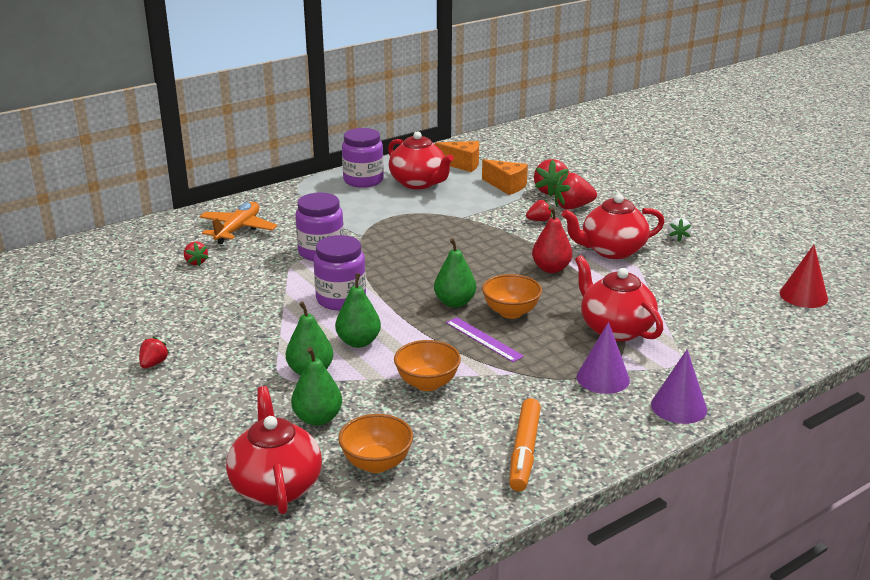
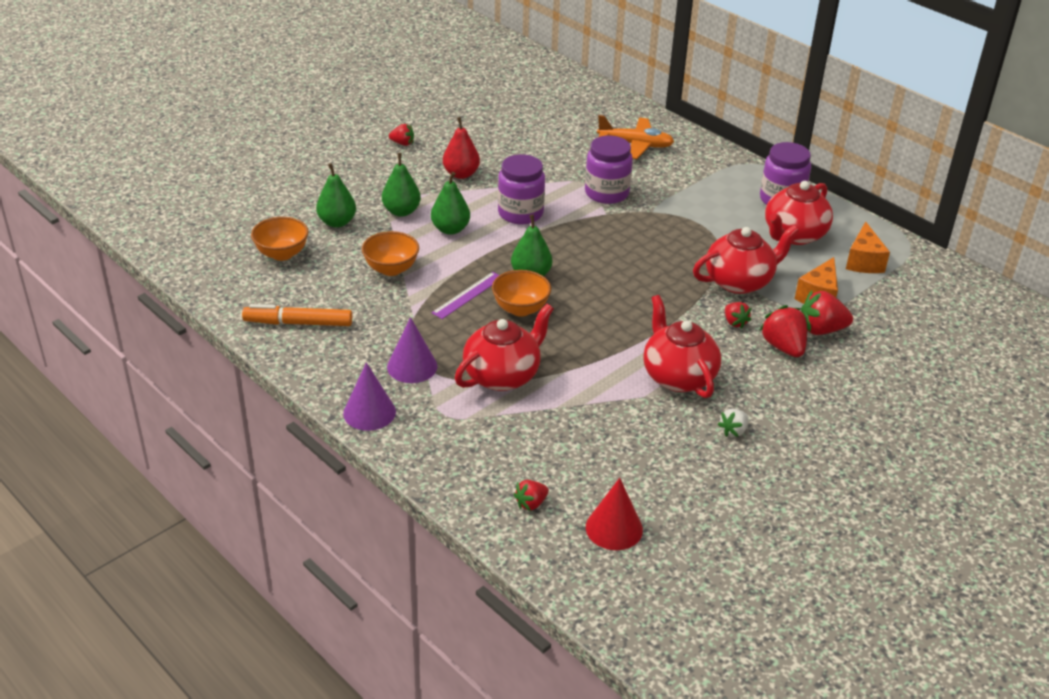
camera: 80 degrees right, 10 degrees up
red strawberry [184,241,209,266] -> red strawberry moved to [514,480,549,511]
red teapot [226,386,322,514] -> red teapot moved to [693,225,799,294]
red pear [532,207,573,273] -> red pear moved to [443,117,480,179]
white strawberry [668,218,691,242] -> white strawberry turned 45 degrees counterclockwise [718,409,749,437]

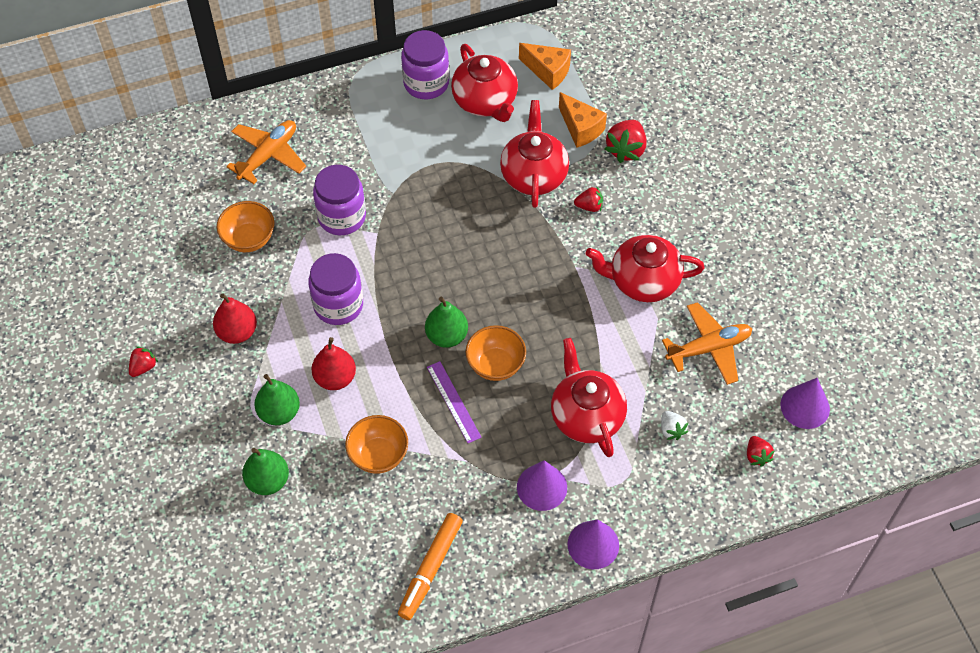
camera: 65 degrees left, 20 degrees up
orange bowl [251,217,309,261] -> orange bowl moved to [217,201,274,252]
green pear [431,172,470,235] -> red pear [311,337,356,390]
red cone [586,478,643,550] -> purple cone [781,378,830,429]
white strawberry [718,409,749,437] -> white strawberry moved to [661,411,688,440]
red strawberry [759,305,807,357] -> none
none -> orange plane [662,302,752,385]

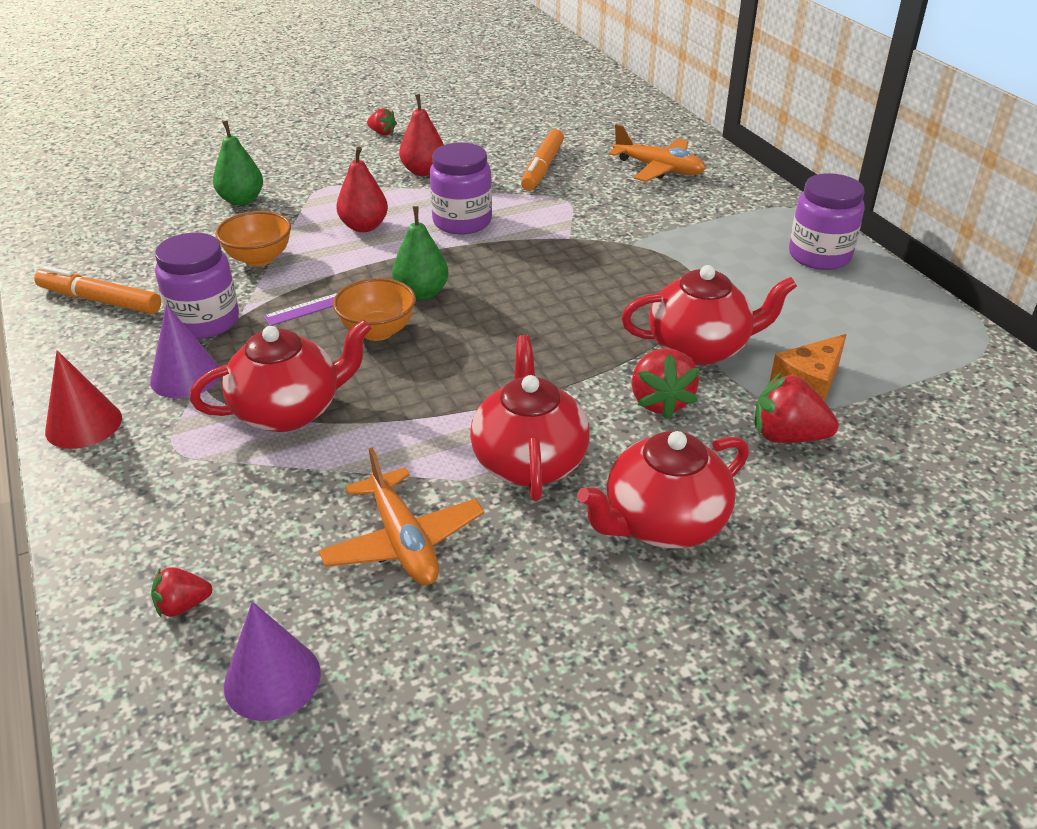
camera: 85 degrees right, 20 degrees down
orange bowl [217,201,274,252] -> orange marker [521,129,564,191]
green pear [254,374,300,425] -> none
purple jar [313,165,366,235] -> purple jar moved to [155,233,239,339]
red teapot [451,44,518,122] -> red teapot moved to [577,431,749,548]
orange cheese [519,43,571,90] -> none
purple cone [568,519,619,569] -> red cone [45,350,122,449]
red strawberry [574,187,603,212] -> red strawberry [632,348,700,419], size x1.70
white strawberry [661,411,688,440] -> none

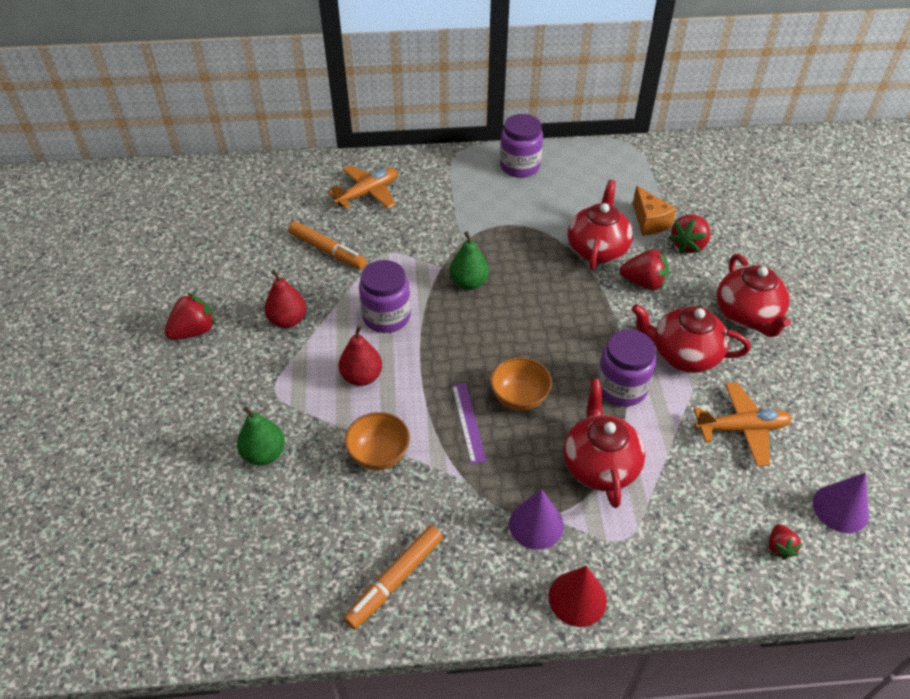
camera: 70 degrees left, 10 degrees up
purple jar [155,233,239,339] -> purple jar moved to [597,329,656,406]
red strawberry [367,108,397,135] -> red strawberry [164,293,216,340], size x1.70
green pear [392,206,449,300] -> green pear moved to [449,232,489,290]

